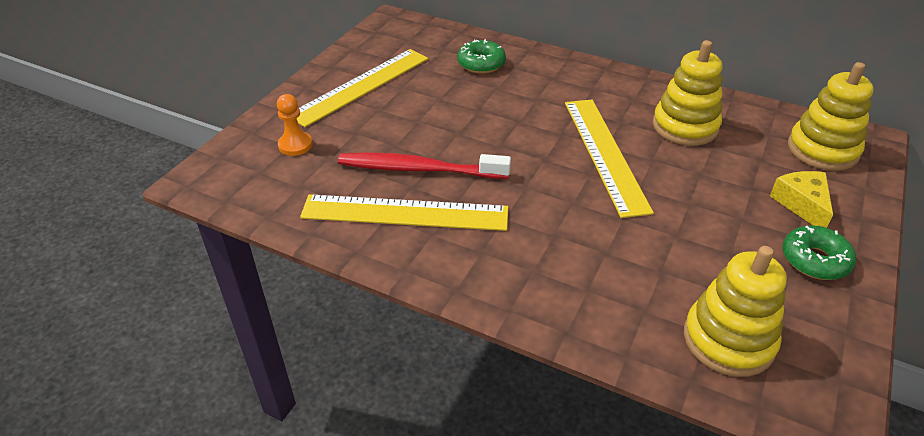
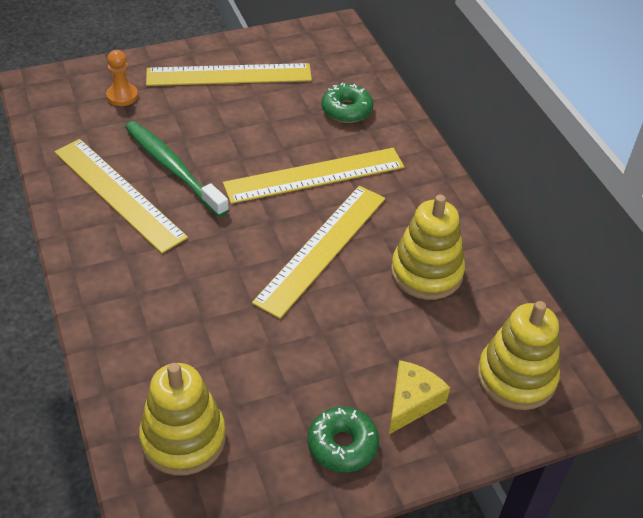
camera: 40 degrees right, 5 degrees up
red toothbrush [338,152,511,179] -> green toothbrush [125,121,229,217]
none -> yellow ruler [223,148,404,204]

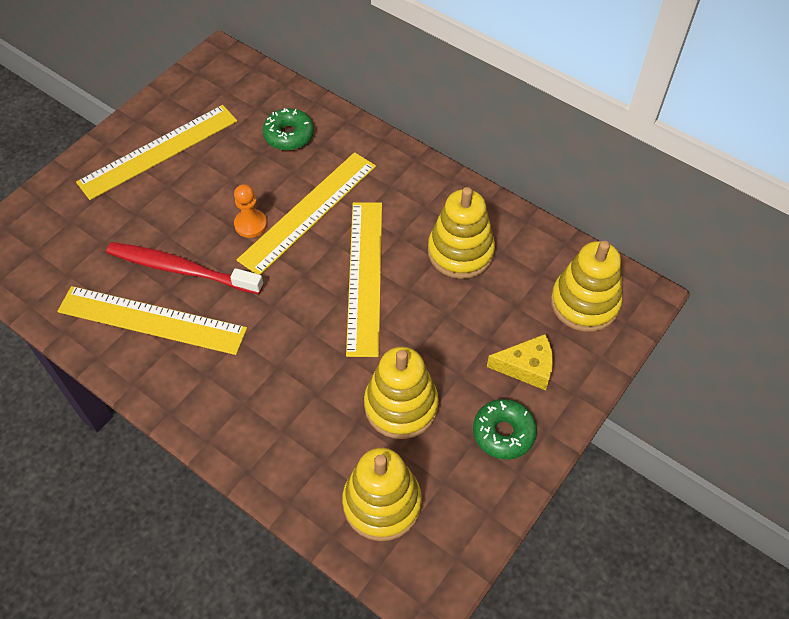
camera: 30 degrees left, 10 degrees up
orange pawn [106,50,138,106] -> orange pawn moved to [234,184,267,238]
green toothbrush [125,121,229,217] -> red toothbrush [106,242,264,294]
yellow cheese [389,360,450,434] -> yellow cheese turned 90 degrees clockwise [487,334,553,391]
none -> yellow stacking toy [364,347,439,439]

